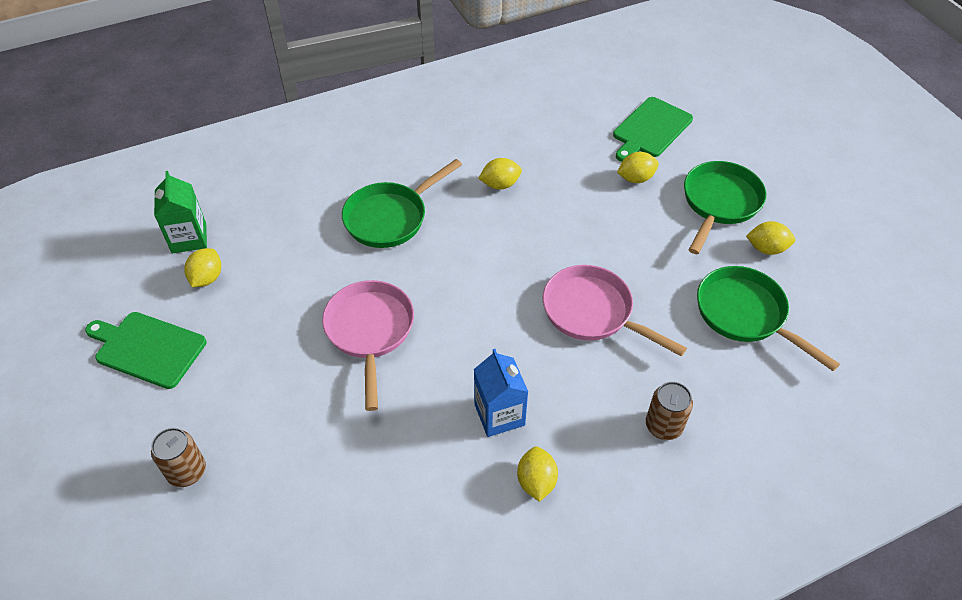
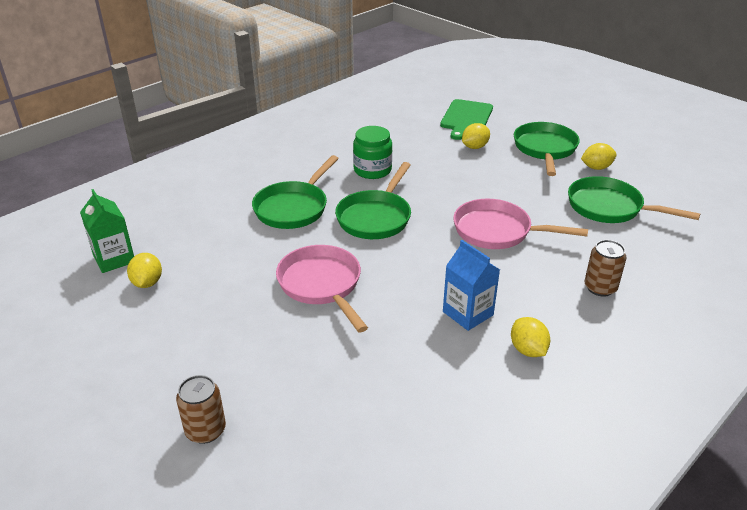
camera: 20 degrees left, 15 degrees down
green cutting board [85,312,206,389] -> none
yellow lemon [478,158,522,189] -> green jar [353,126,392,179]
none -> green pan [335,162,411,239]

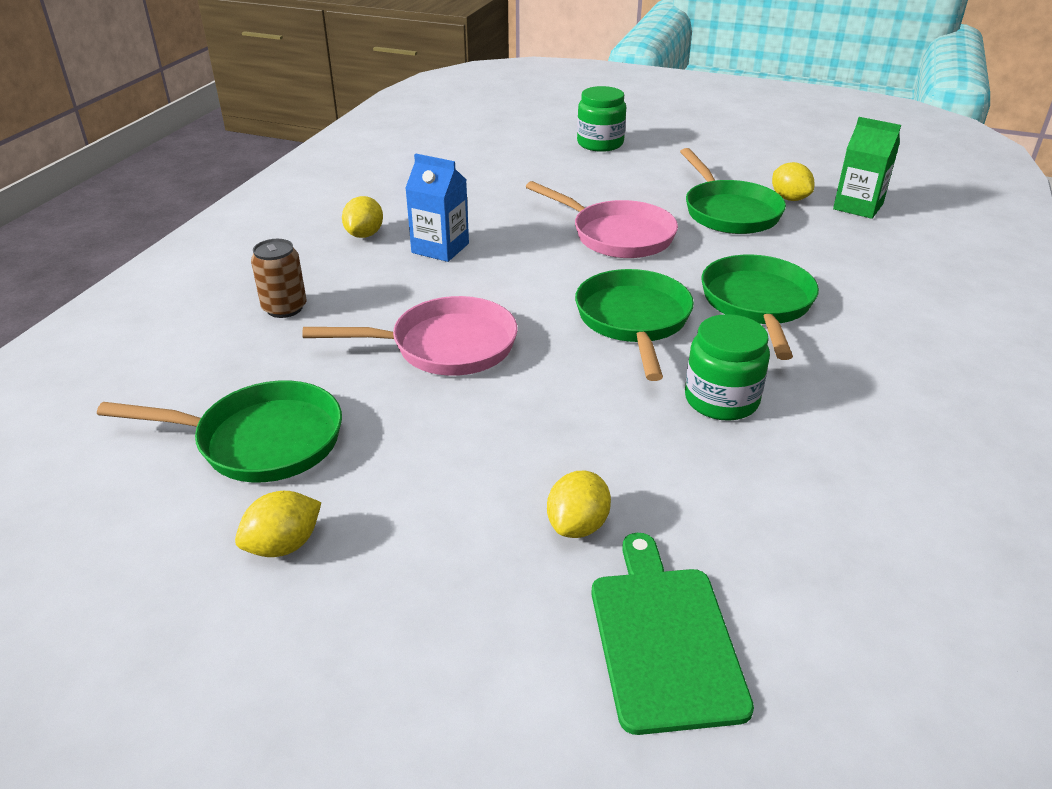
camera: 155 degrees right, 0 degrees up
brown can [176,375,226,444] -> green jar [577,86,626,152]
yellow lemon [511,317,550,357] -> yellow lemon turned 60 degrees clockwise [342,196,383,238]
green pan [514,122,580,176] -> green pan moved to [680,148,786,234]

